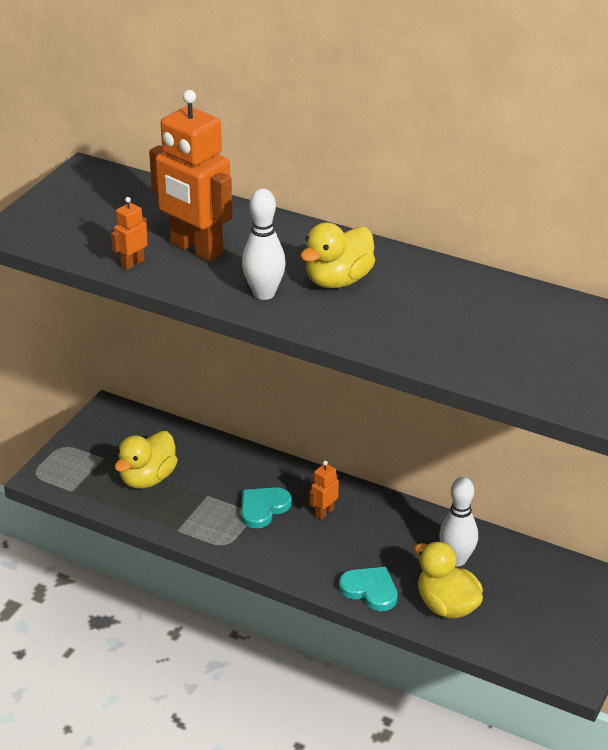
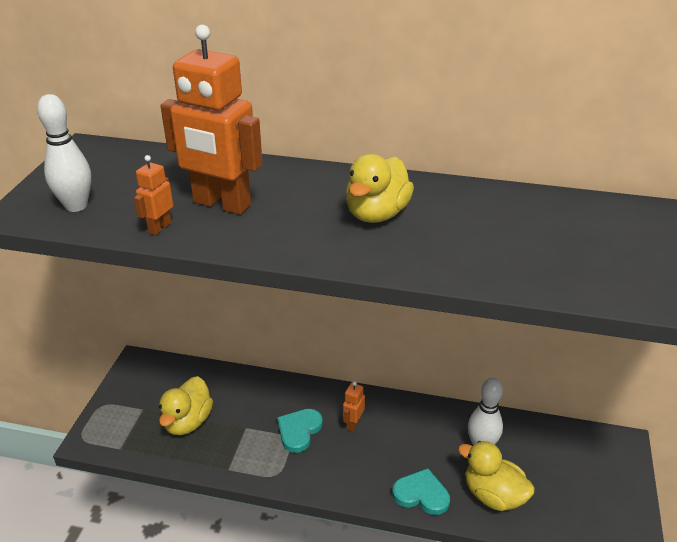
camera: 15 degrees left, 0 degrees up
white bowling pin [242,188,286,300] -> white bowling pin moved to [37,94,91,212]

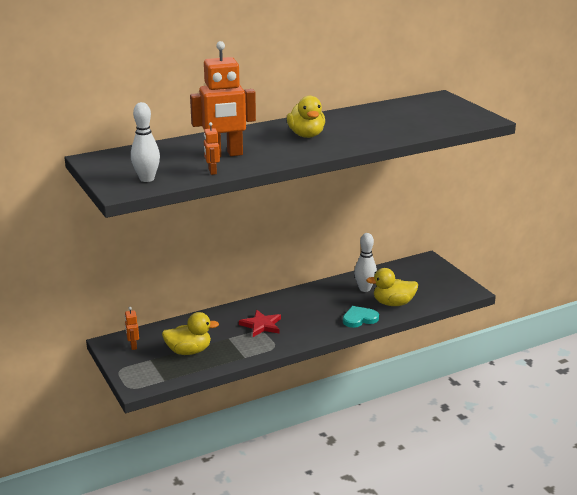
camera: 40 degrees left, 10 degrees down
yellow duck [159,376,213,435] -> yellow duck turned 75 degrees counterclockwise [162,312,219,355]
turquoise heart [277,409,323,453] -> red star [239,310,281,337]
orange robot [343,381,365,432] -> orange robot moved to [124,307,139,350]

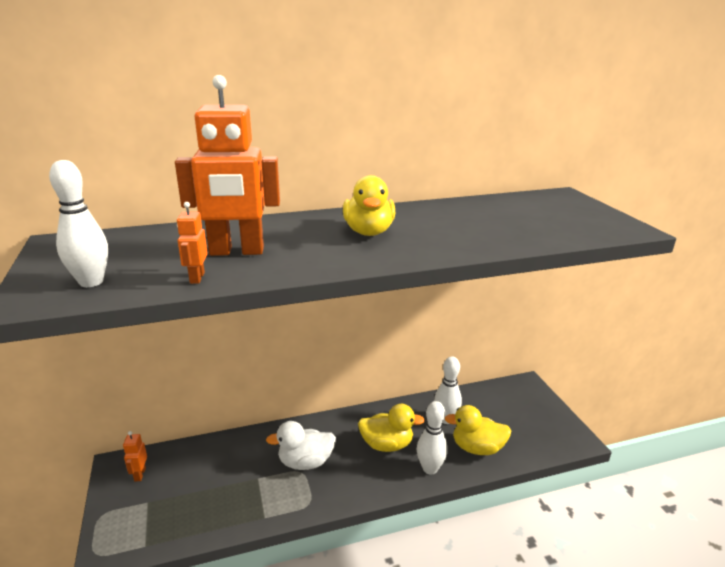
camera: 10 degrees right, 0 degrees up
yellow duck [162,312,219,355] -> yellow duck moved to [358,404,425,452]
red star [239,310,281,337] -> white duck [266,421,336,470]
turquoise heart [343,306,379,328] -> white bowling pin [417,401,448,475]

